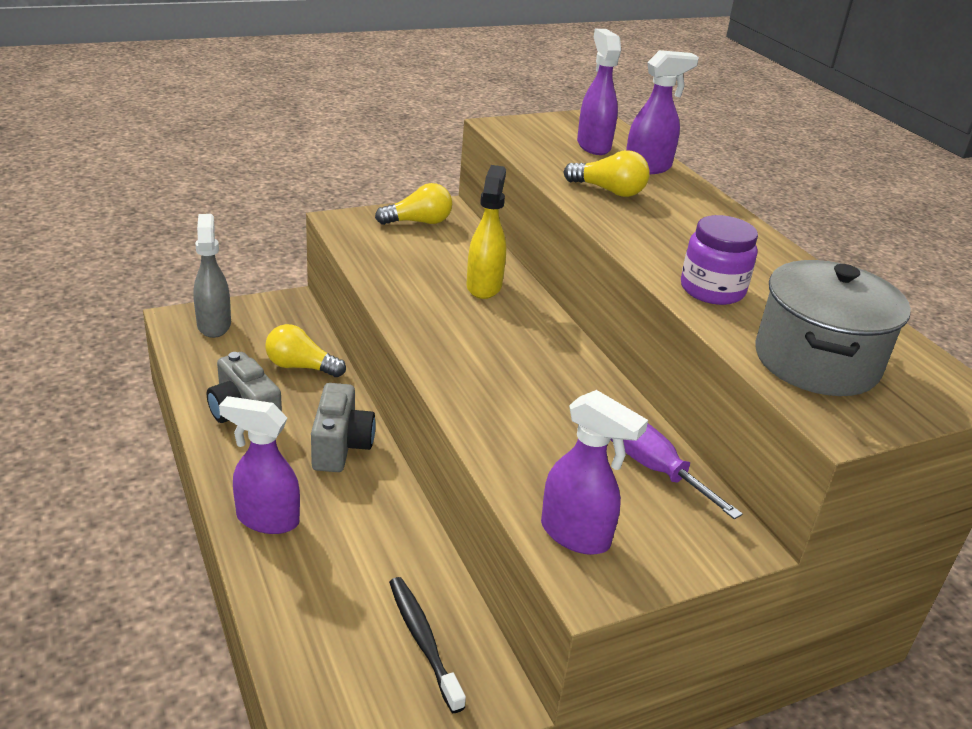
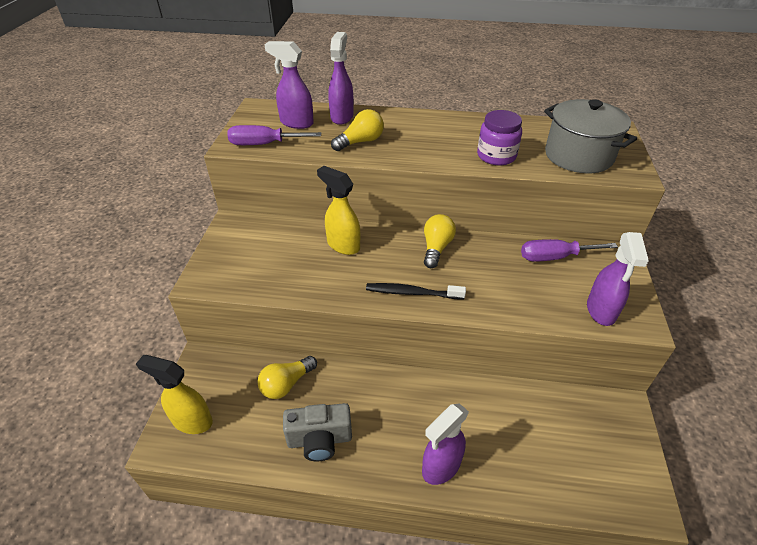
camera: 55 degrees left, 10 degrees up
grey spray bottle [193,214,231,338] -> yellow spray bottle [136,355,213,434]
grey camera [311,383,376,472] -> none
yellow light bulb [375,183,452,225] -> yellow light bulb moved to [424,214,456,268]
black toothbrush [389,577,466,713] -> black toothbrush moved to [366,283,466,300]
purple spray bottle [541,390,648,555] -> purple spray bottle turned 120 degrees clockwise [587,232,649,326]
none -> purple screwdriver [227,125,321,145]

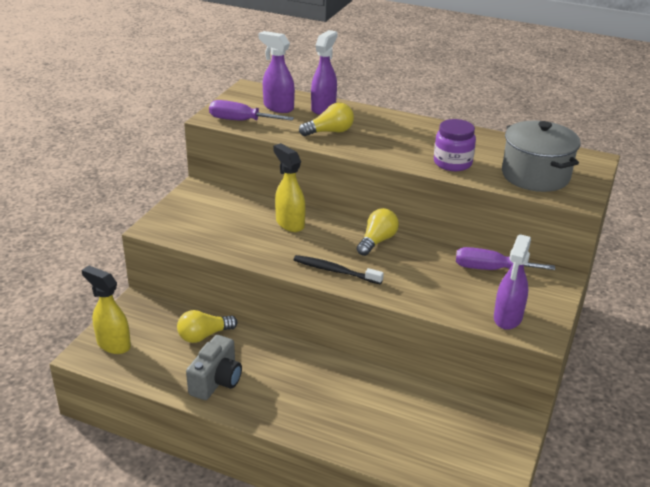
camera: 15 degrees right, 10 degrees down
grey camera [283,403,352,461] -> grey camera turned 75 degrees counterclockwise [186,335,242,400]
purple spray bottle [422,403,469,485] -> none

